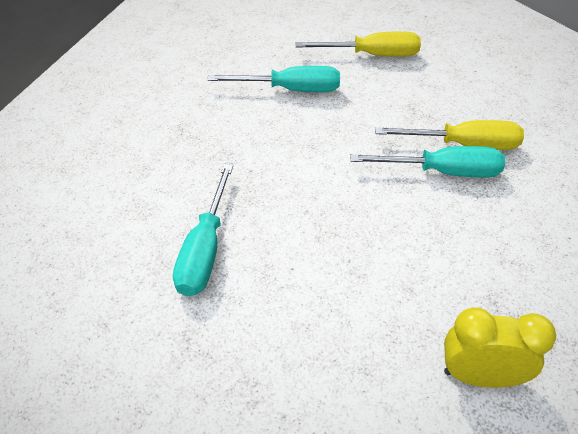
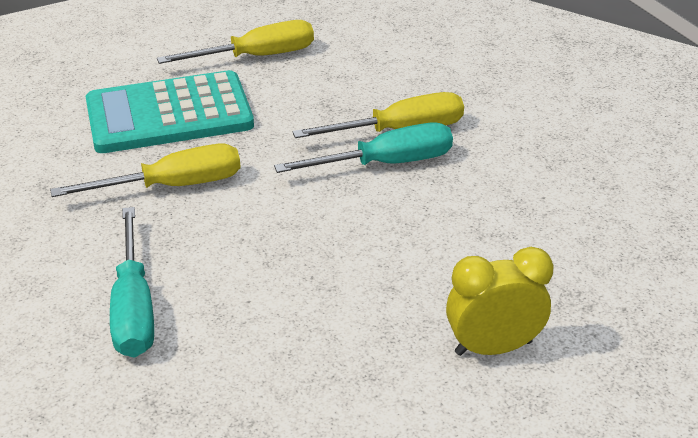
camera: 20 degrees left, 10 degrees down
turquoise screwdriver [207,66,340,92] -> turquoise calculator [86,70,254,153]
none -> yellow screwdriver [50,144,241,197]

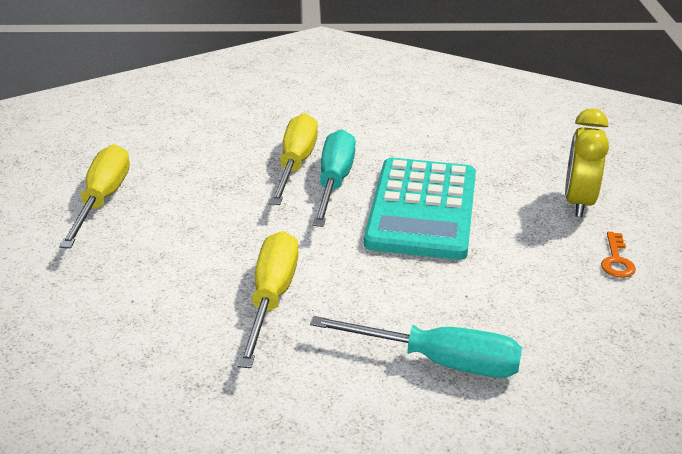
camera: 65 degrees left, 5 degrees down
turquoise calculator [86,70,254,153] -> turquoise calculator moved to [364,158,476,260]
none -> orange key [601,232,636,278]

